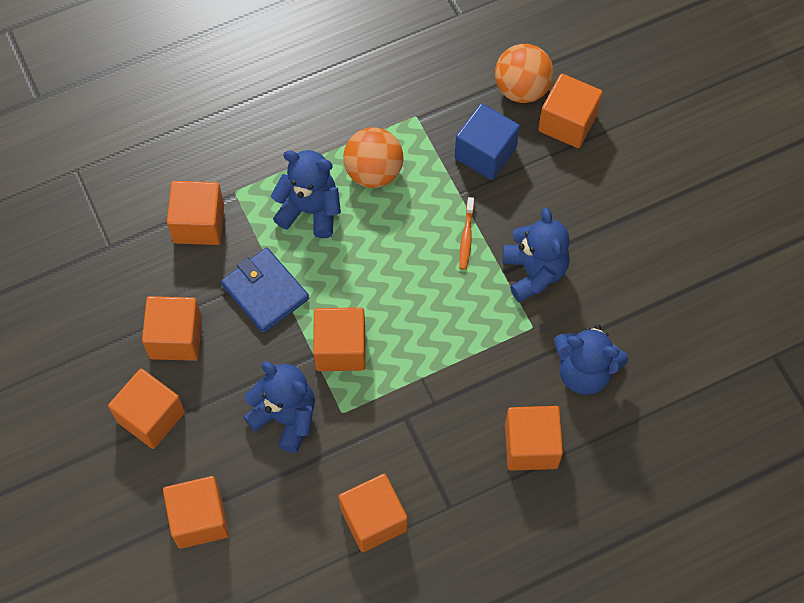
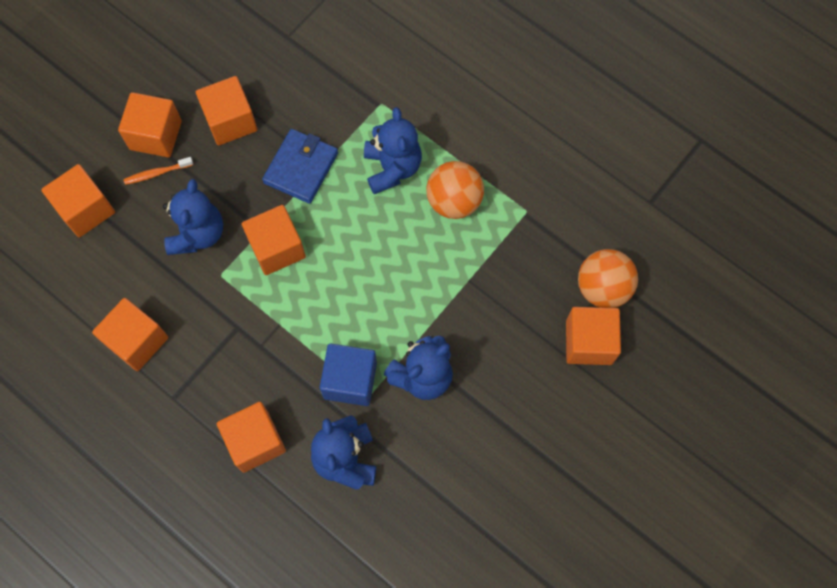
camera: 65 degrees right, 5 degrees up
orange cube [167,181,224,245] -> none
blue cube [455,103,520,180] -> blue cube moved to [320,344,377,406]
orange toothbrush [459,197,474,270] -> orange toothbrush moved to [123,157,193,185]

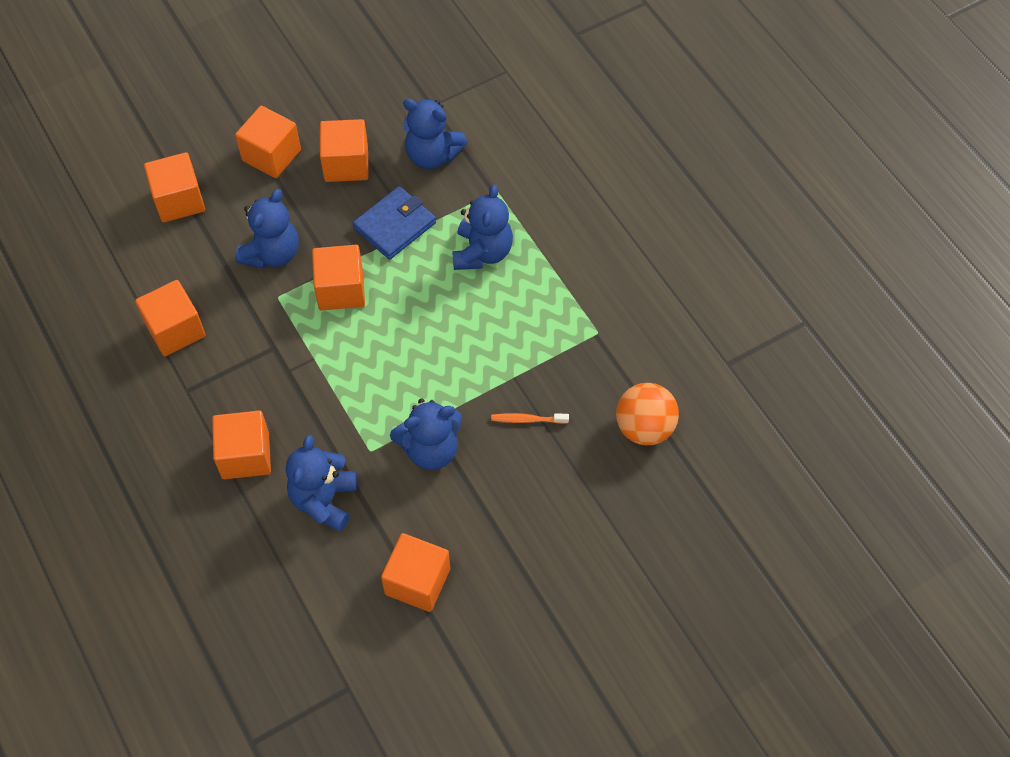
camera: 20 degrees right, 10 degrees down
orange toothbrush [123,157,193,185] -> orange toothbrush moved to [491,413,569,424]
blue cube [320,344,377,406] -> none
orange ball [426,161,484,219] -> none
orange cube [566,307,621,365] -> orange cube moved to [381,533,450,612]
none -> blue teddy bear [403,99,467,169]

